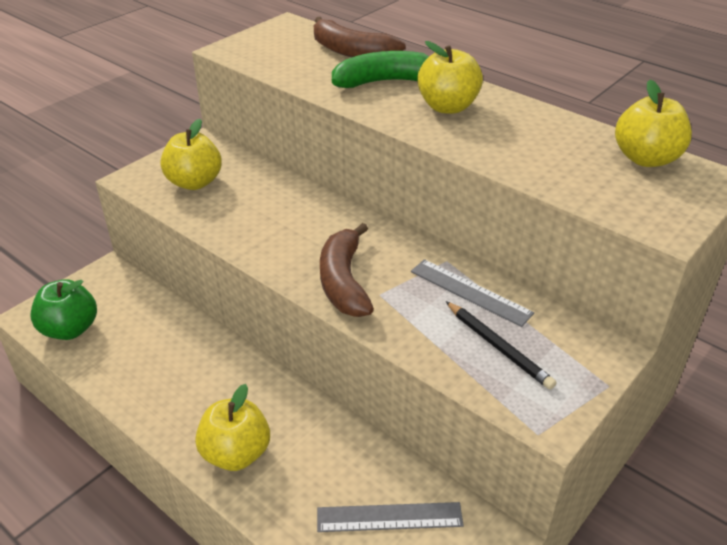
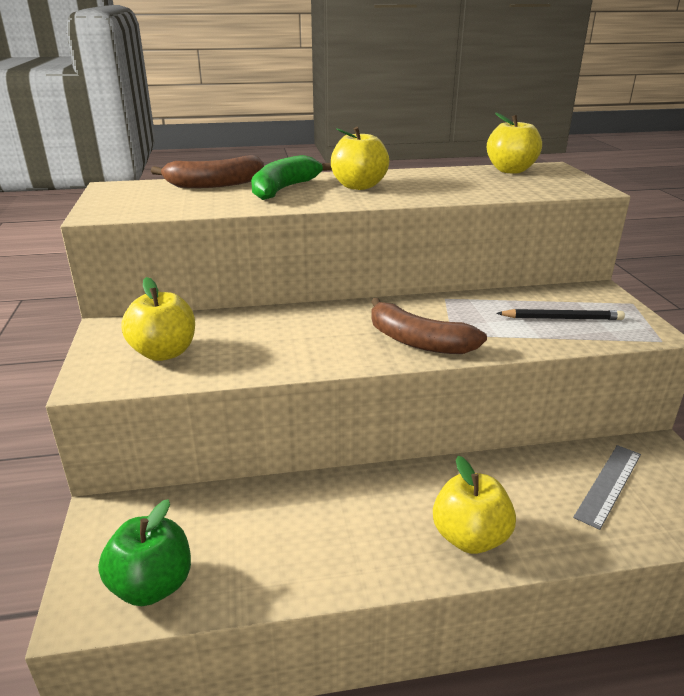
camera: 50 degrees left, 10 degrees down
grey ruler [411,259,534,327] -> none

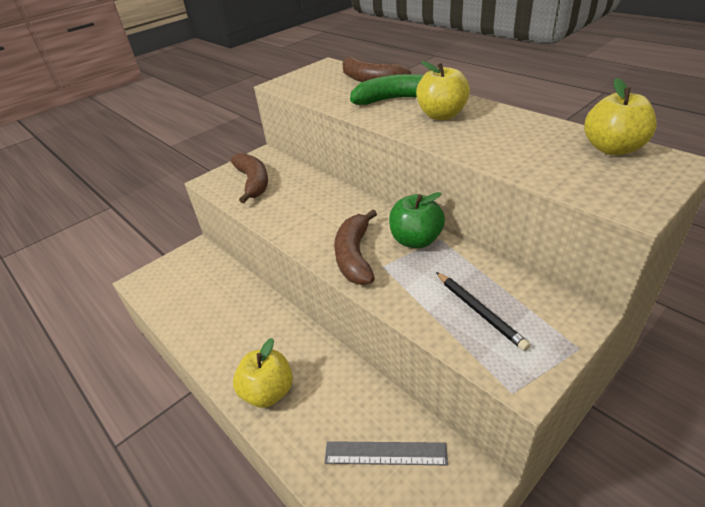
camera: 60 degrees right, 10 degrees up
green apple [98,499,191,606] -> green apple moved to [389,192,445,248]
yellow apple [121,277,195,361] -> brown banana [230,153,268,203]

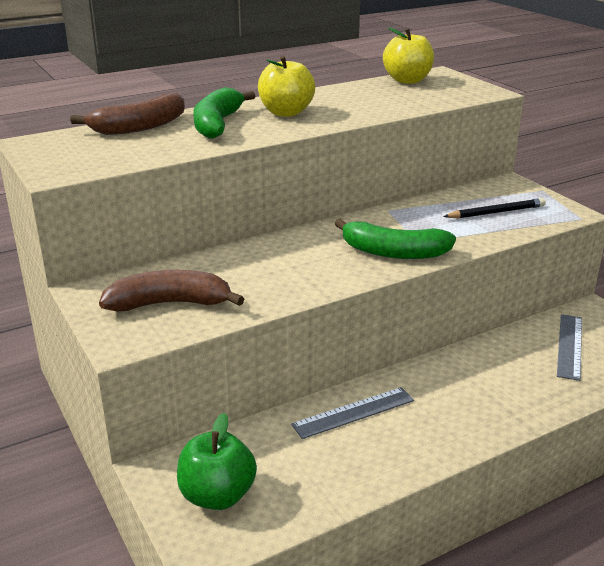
camera: 80 degrees left, 10 degrees down
yellow apple [233,338,293,408] -> none
brown banana [334,210,377,285] -> green banana [334,219,456,259]
green apple [389,192,445,248] -> green apple moved to [177,413,257,510]
none -> grey ruler [291,387,414,439]

